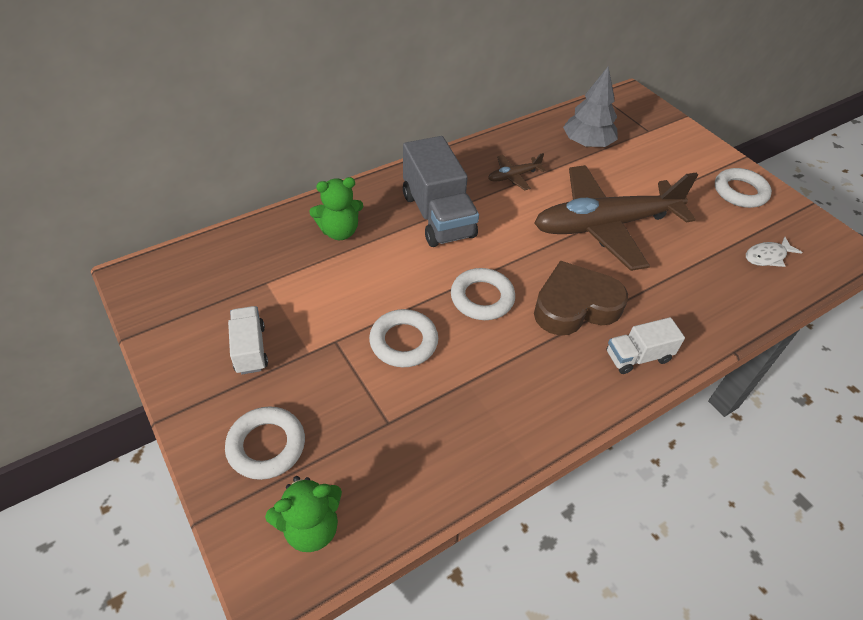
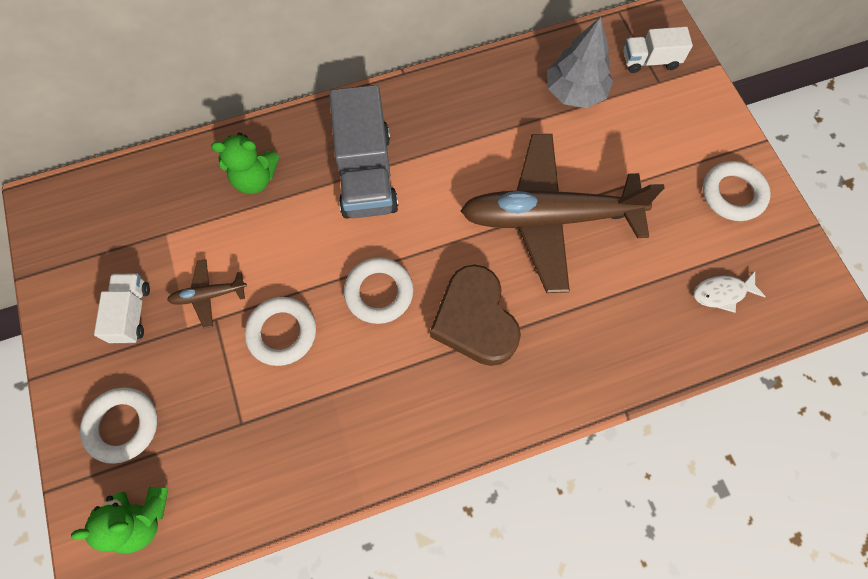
camera: 15 degrees right, 20 degrees up
brown plane [488,153,546,191] -> brown plane moved to [167,259,247,328]
brown heart [534,261,628,335] -> brown heart turned 105 degrees counterclockwise [430,265,521,366]
white truck [607,317,685,374] -> white truck moved to [623,27,693,73]

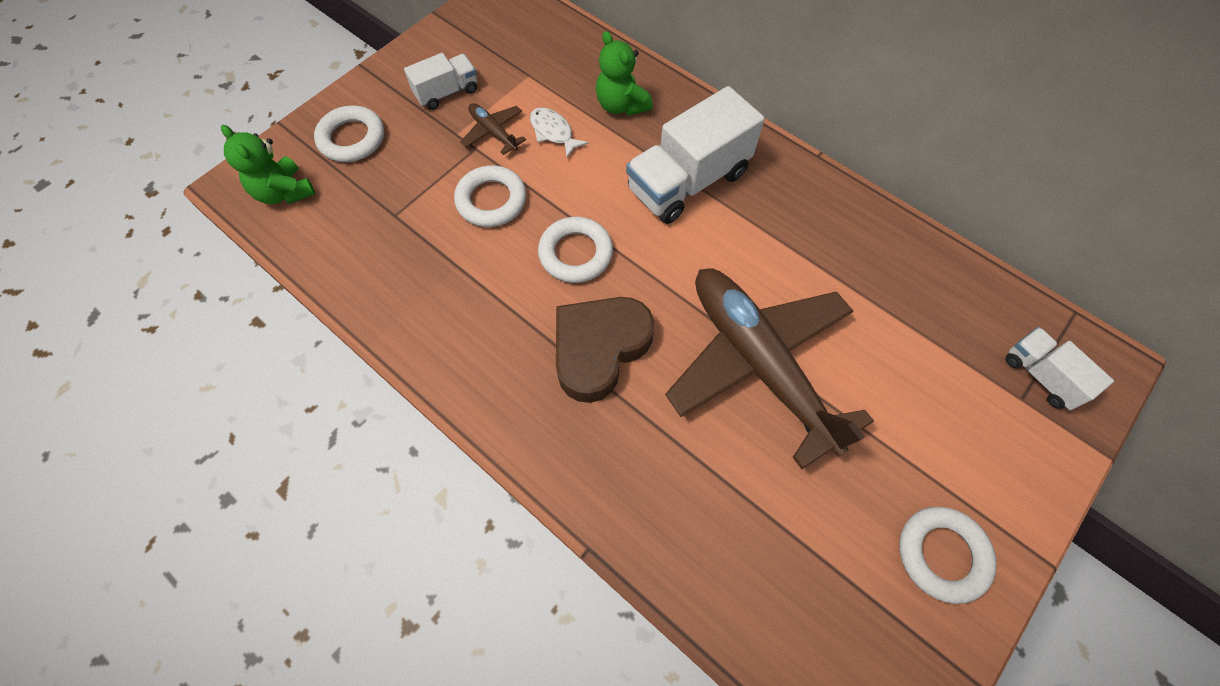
camera: 60 degrees right, 5 degrees down
grey truck [329,85,399,219] -> white truck [626,86,765,224]
grey tree [547,17,613,108] -> none
white fish [694,271,766,313] -> white fish moved to [530,108,589,157]

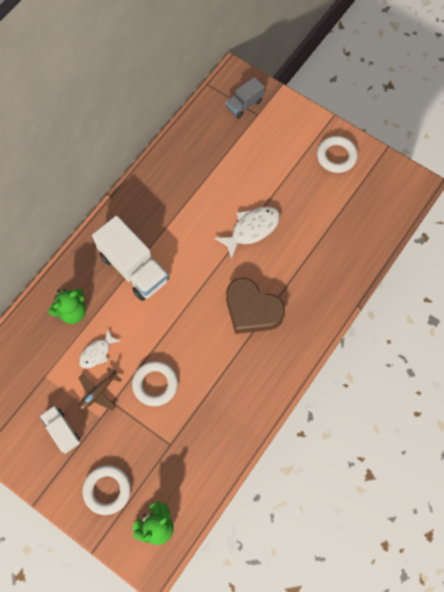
camera: 95 degrees left, 5 degrees up
white ring [538,217,613,283] -> none
brown plane [665,268,874,469] -> white fish [214,206,280,259]
white truck [1005,327,1114,410] -> grey truck [226,77,265,119]

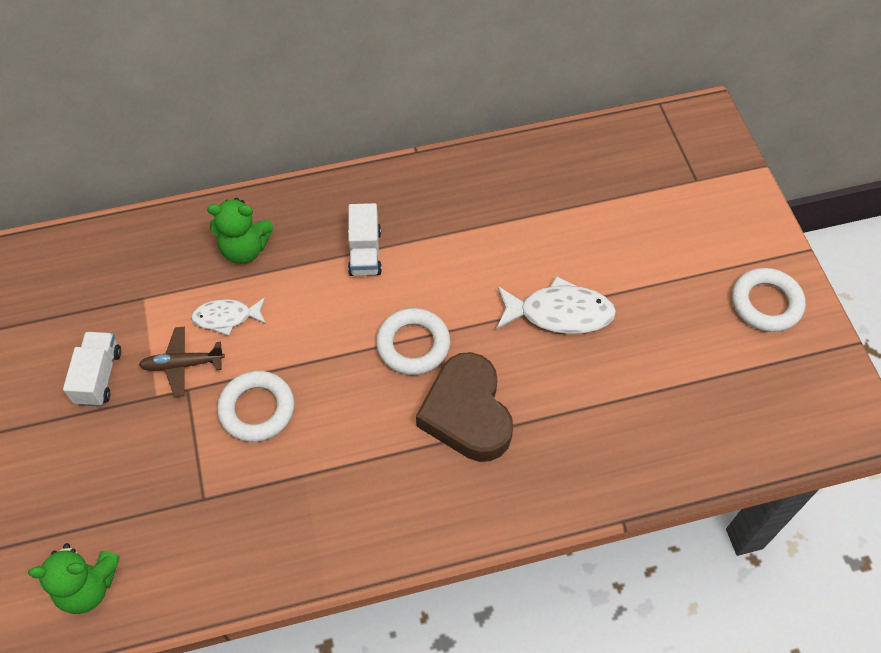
camera: 40 degrees right, 10 degrees down
white ring [82,465,131,515] -> white ring moved to [376,308,450,375]
white truck [92,216,169,301] -> white truck [348,203,382,276], size x0.54
grey truck [226,77,265,119] -> none

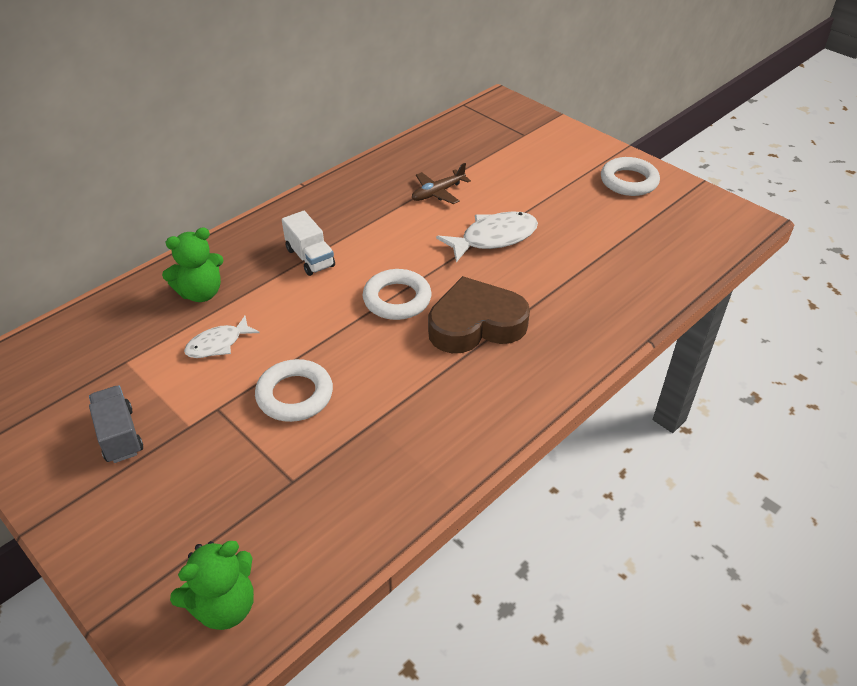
camera: 30 degrees left, 15 degrees down
white truck [63,332,121,407] -> grey truck [89,386,143,463]
brown plane [139,327,225,397] -> brown plane moved to [412,163,471,204]
brown heart [416,352,513,462] -> brown heart turned 120 degrees clockwise [428,276,530,353]

